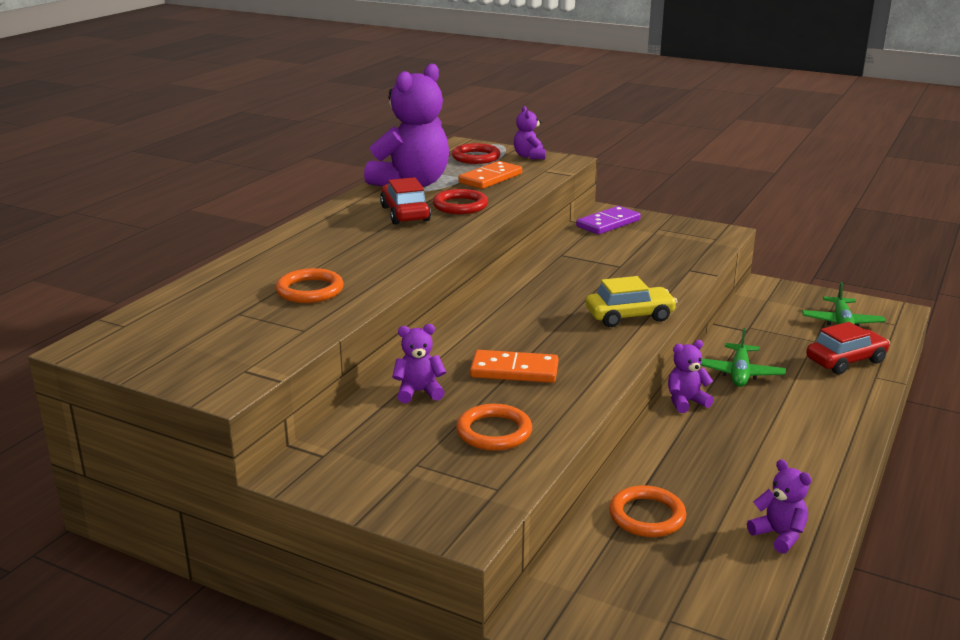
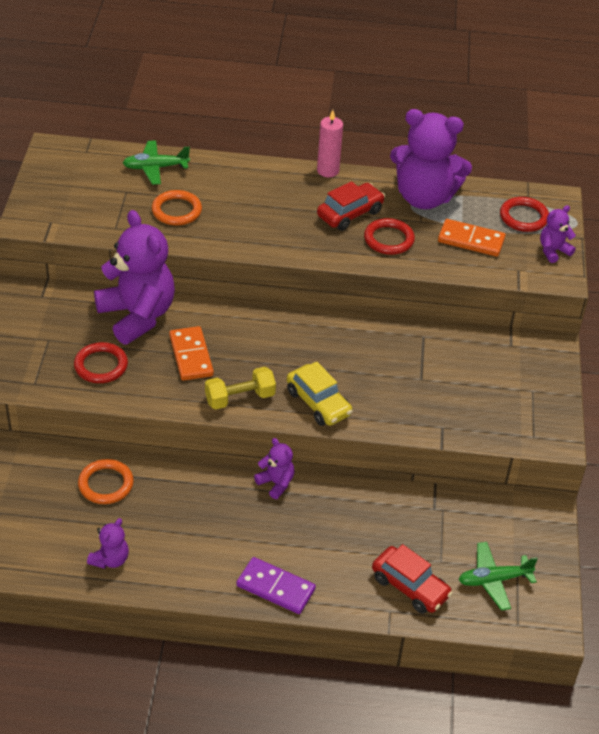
camera: 65 degrees right, 20 degrees up
purple teddy bear [392,324,446,403] -> purple teddy bear [94,210,175,345], size x2.21
orange ring [456,404,532,451] -> red ring [74,342,128,383]
purple domino [576,206,641,234] -> purple domino moved to [237,557,316,614]
green plane [700,328,786,387] -> green plane moved to [123,140,190,185]
none -> yellow dumbbell [205,367,276,410]
none -> pink candle [317,110,343,178]

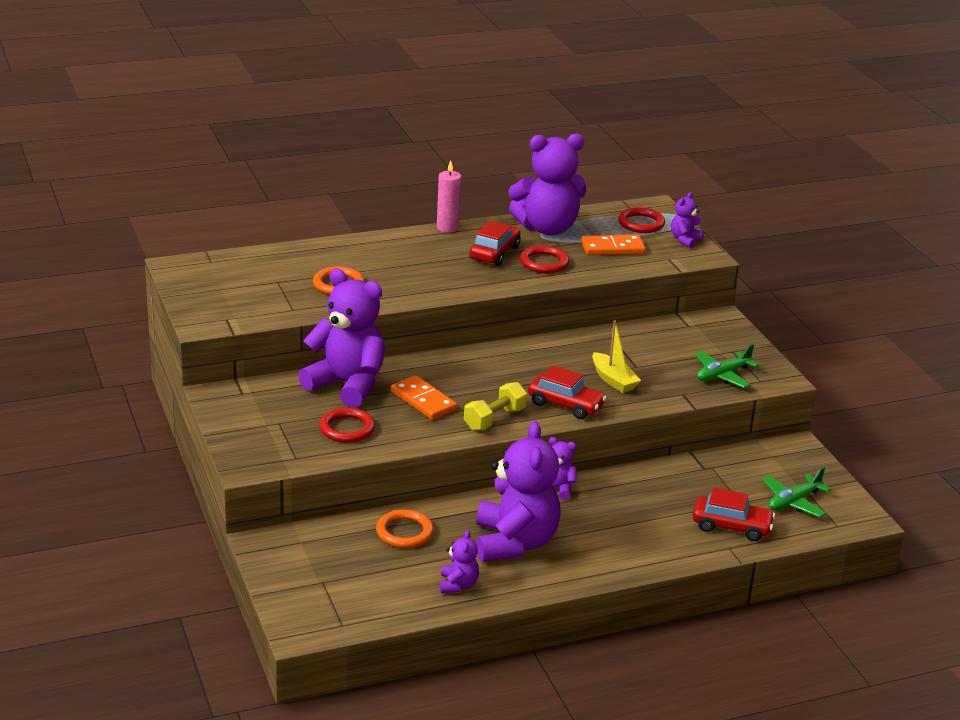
camera: 25 degrees left, 15 degrees down
green plane [123,140,190,185] -> green plane moved to [695,344,759,388]
purple domino [237,557,316,614] -> none
yellow car [287,362,353,426] -> red car [528,365,607,419]
none -> purple teddy bear [476,421,561,562]
none -> yellow boat [592,320,641,393]

